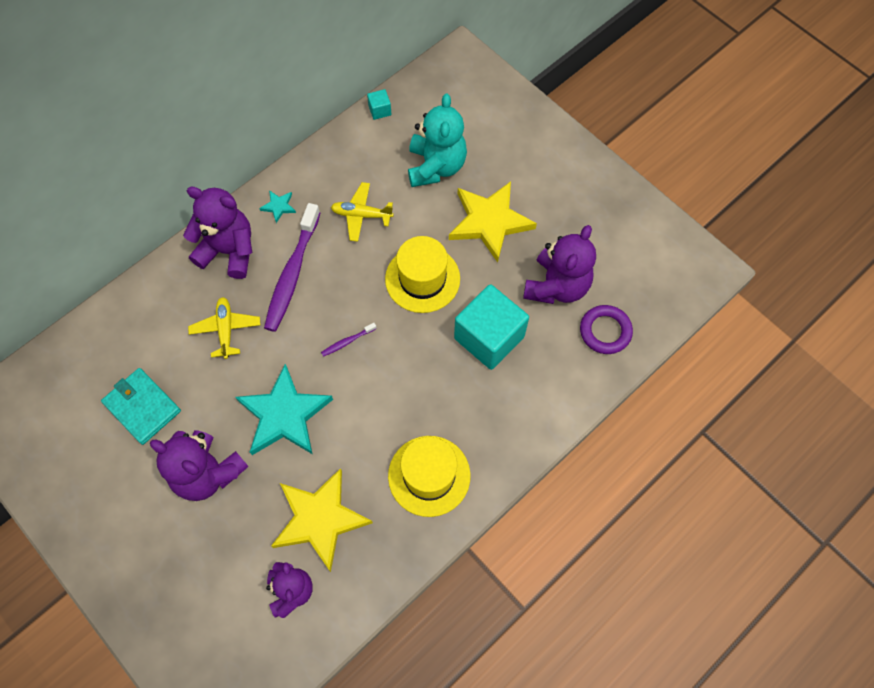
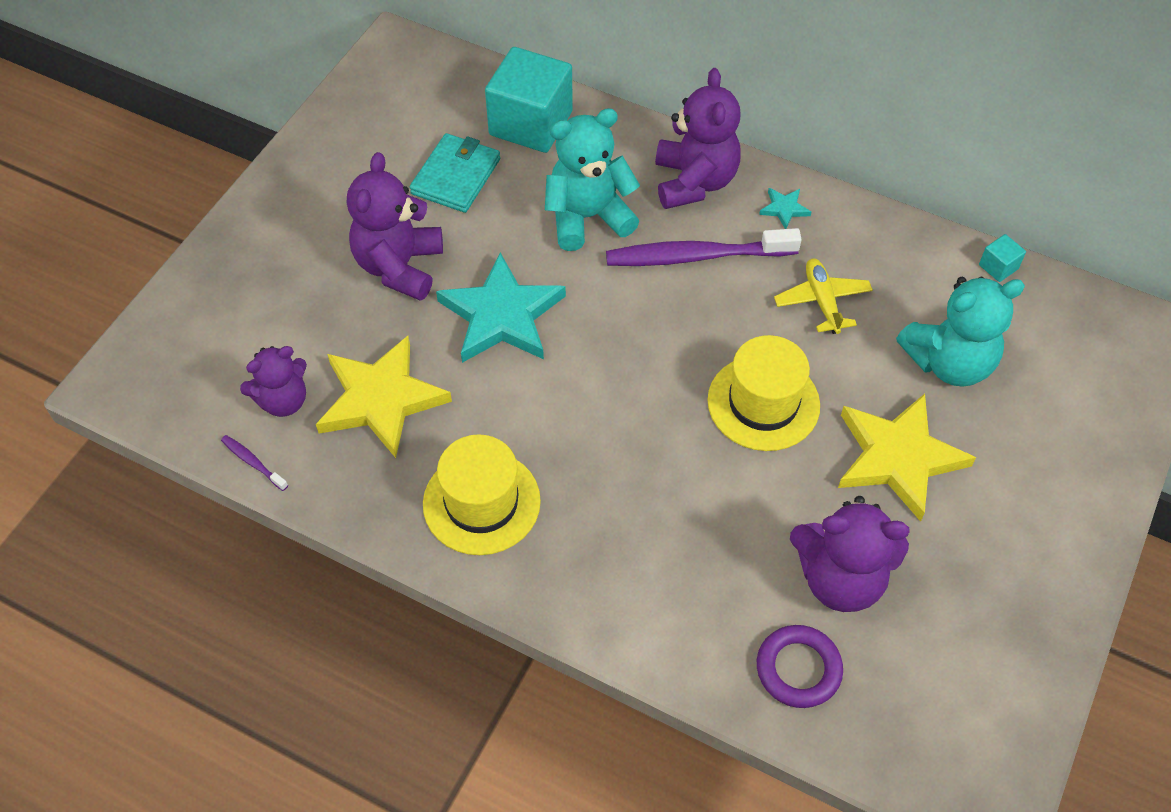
camera: 70 degrees right, 10 degrees down
yellow plane [188,297,260,359] -> turquoise teddy bear [545,108,640,251]
purple toothbrush [321,323,377,357] -> purple toothbrush moved to [221,435,288,491]
turquoise cube [454,284,529,370] -> turquoise cube moved to [485,47,573,153]

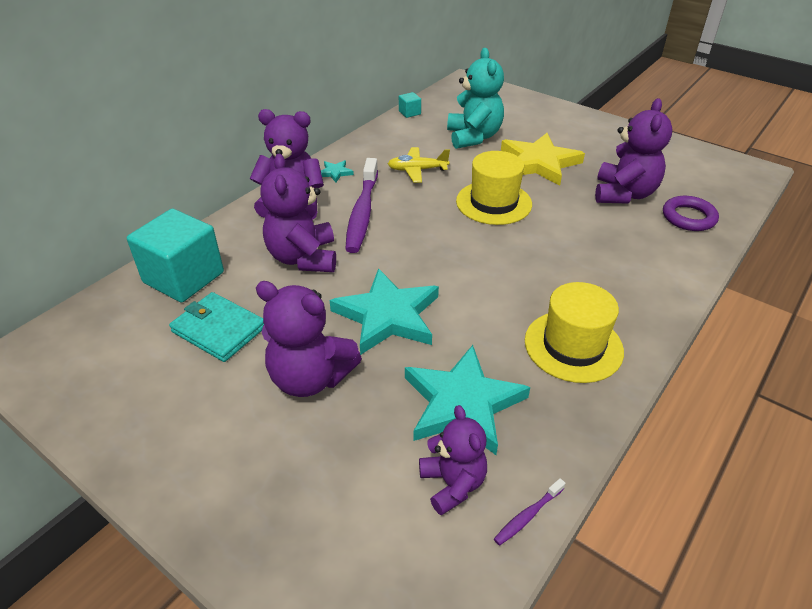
camera: 80 degrees left, 15 degrees down
yellow star [316,336,452,458] -> turquoise star [405,345,530,455]
turquoise teddy bear [545,108,640,251] -> purple teddy bear [260,154,336,272]

